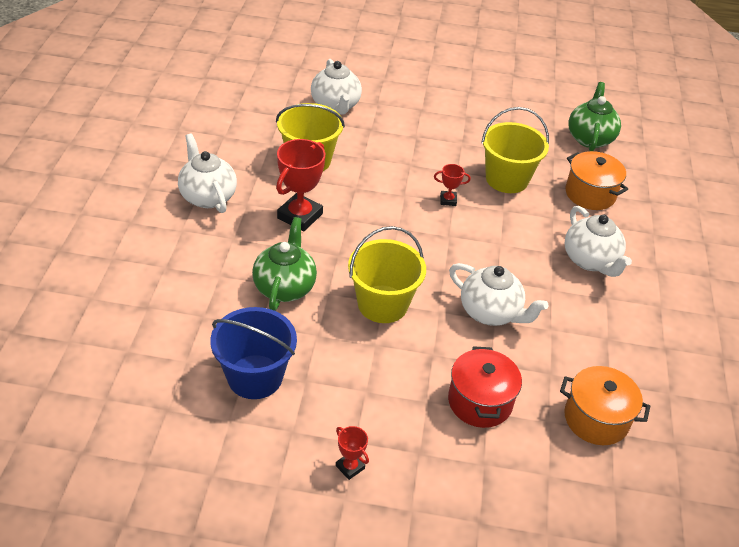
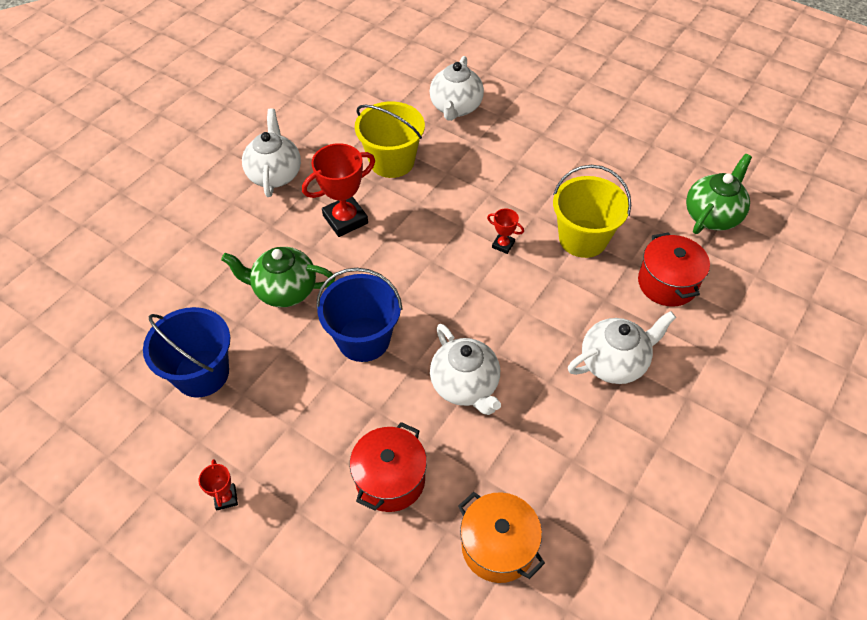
camera: 30 degrees right, 10 degrees up
green teapot [252,217,317,311] -> green teapot turned 120 degrees counterclockwise [221,247,335,307]
yellow bucket [348,226,426,323] -> blue bucket [316,268,402,362]
orange pot [565,151,628,210] -> red pot [638,232,710,307]
white teapot [565,206,632,277] -> white teapot turned 120 degrees counterclockwise [568,311,676,384]

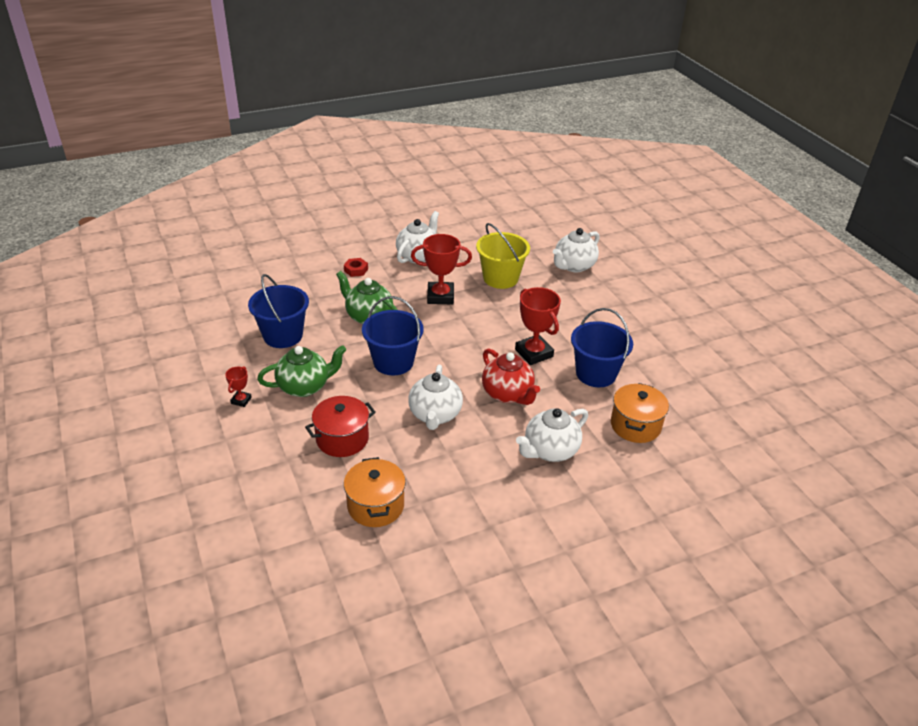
camera: 30 degrees right, 15 degrees down
red trophy [487,208,524,254] -> red trophy [515,287,561,365], size x2.01
yellow bucket [553,165,631,258] -> blue bucket [571,308,633,387]
white teapot [568,311,676,384] -> white teapot turned 135 degrees clockwise [516,408,588,462]
red pot [638,232,710,307] -> orange pot [611,383,669,443]
green teapot [686,154,752,234] -> green teapot moved to [257,345,346,397]
none -> red nut [344,258,368,277]
none -> red teapot [482,348,540,405]

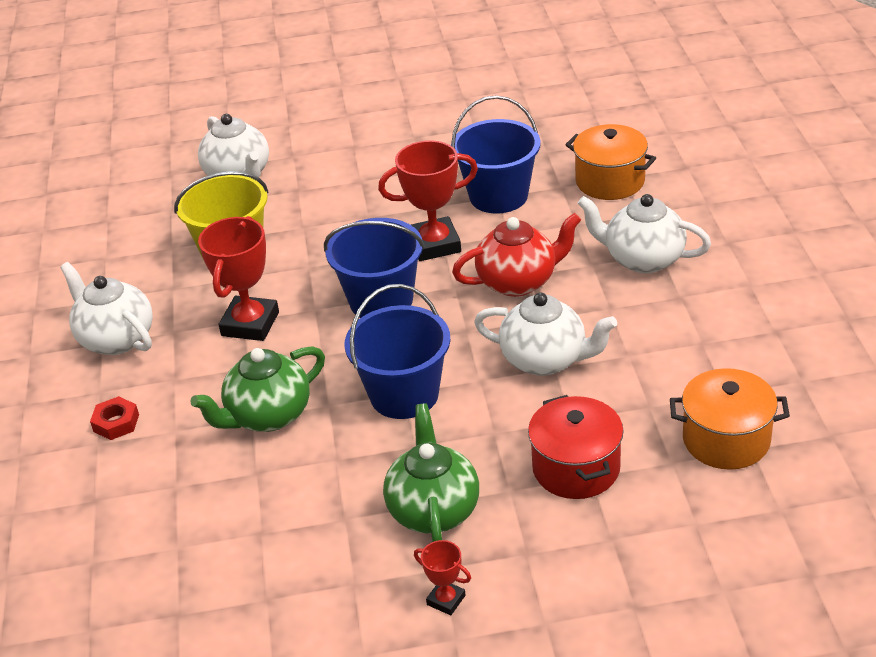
camera: 70 degrees left, 0 degrees up
blue bucket [248,274,309,348] -> blue bucket moved to [324,218,425,318]
white teapot [516,408,588,462] -> white teapot turned 135 degrees clockwise [578,194,711,273]

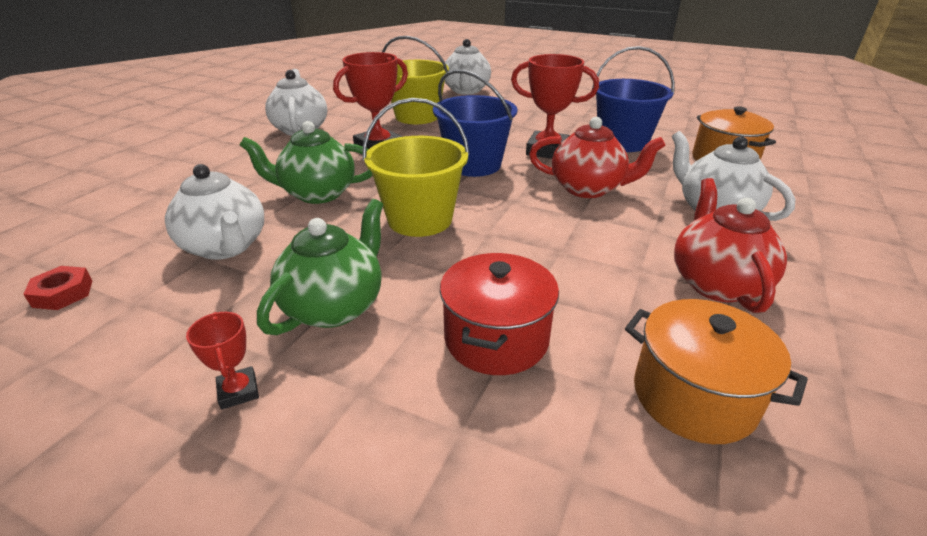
camera: 30 degrees right, 5 degrees down
red nut [90,396,139,440] -> red nut moved to [23,266,92,310]
blue bucket [345,284,451,419] -> yellow bucket [362,98,470,237]
white teapot [474,292,617,376] -> white teapot moved to [165,164,264,260]
none -> red teapot [674,178,787,313]

